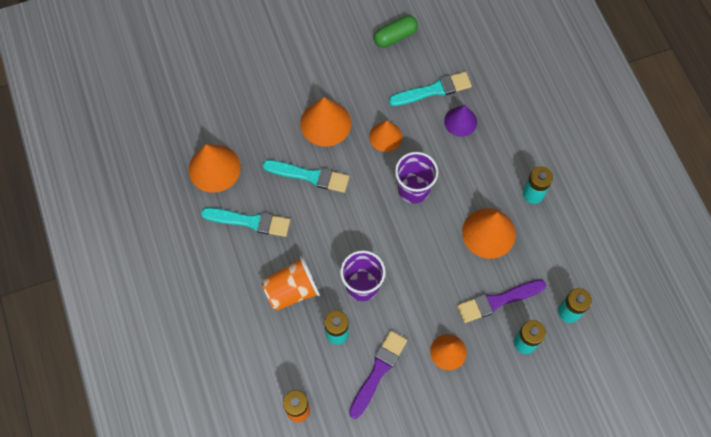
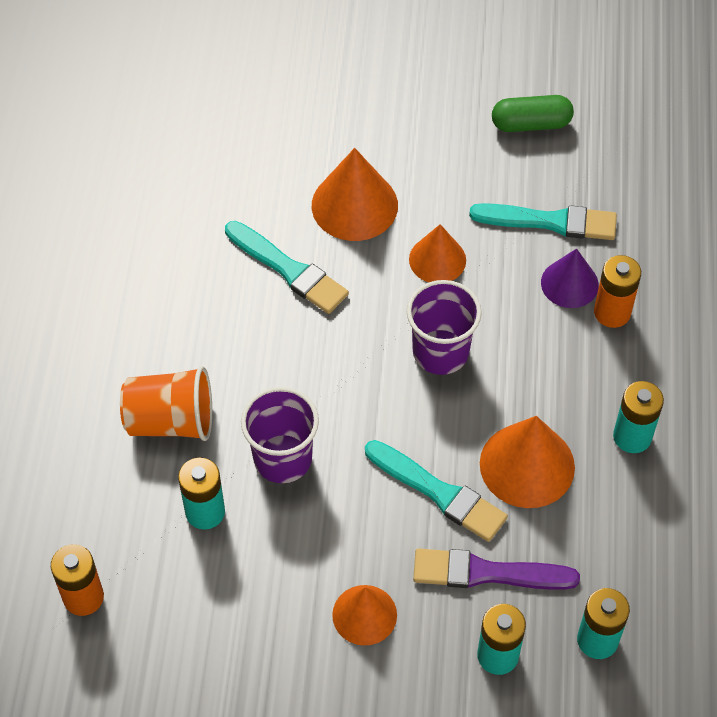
camera: 25 degrees right, 10 degrees down
orange cone [189,144,241,193] -> none
turquoise brush [201,208,290,237] -> turquoise brush moved to [365,440,508,542]
purple brush [349,331,407,419] -> none
none -> orange battery [594,255,641,328]

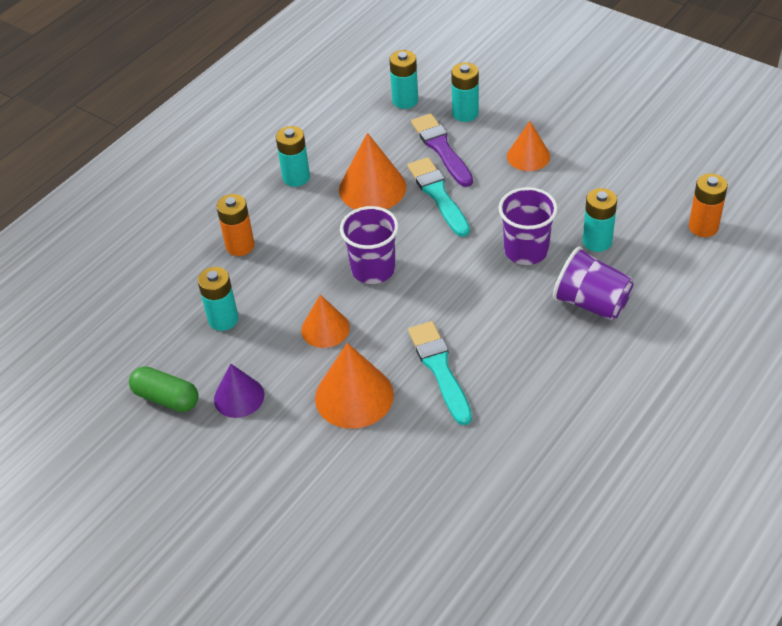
camera: 145 degrees left, 10 degrees down
orange cup [120,366,212,441] -> purple cup [553,246,634,321]
purple brush [413,548,580,590] -> purple brush turned 150 degrees counterclockwise [411,113,473,187]
turquoise brush [469,203,617,240] -> turquoise battery [198,267,238,331]
purple cone [541,249,599,308] -> purple cone moved to [214,363,264,418]

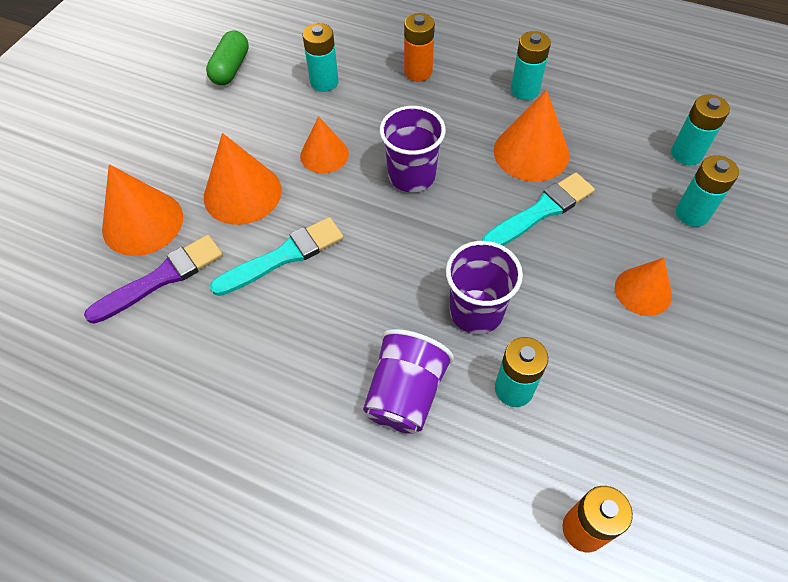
camera: 75 degrees right, 10 degrees up
purple cone [214,363,264,418] -> none
purple brush [411,113,473,187] -> purple brush moved to [84,235,223,324]
none -> orange cone [102,164,183,256]

